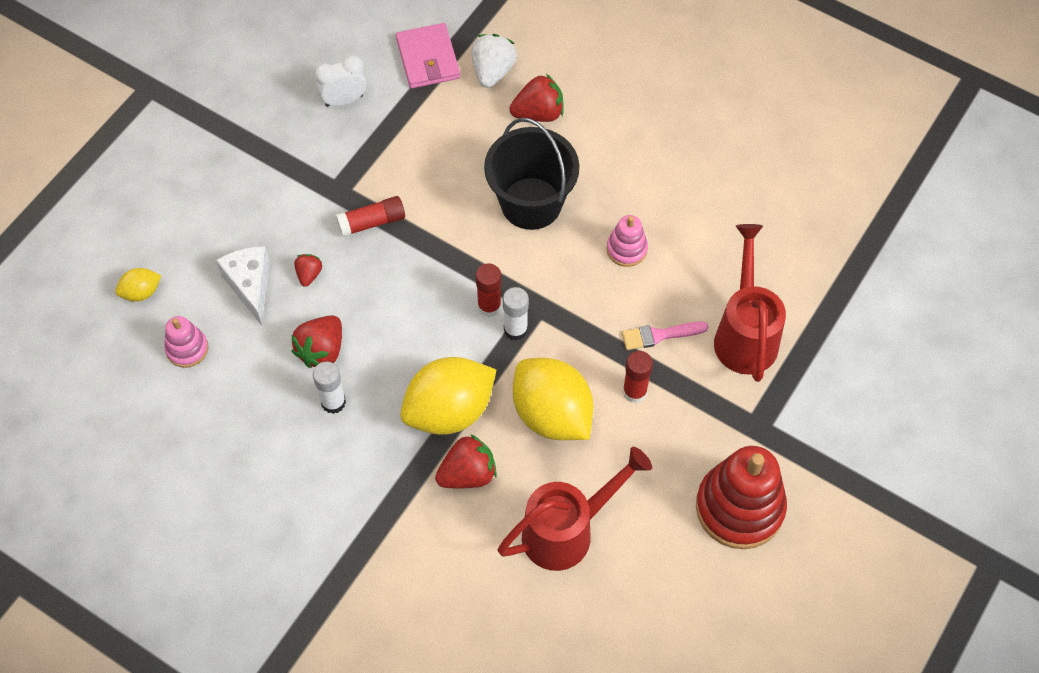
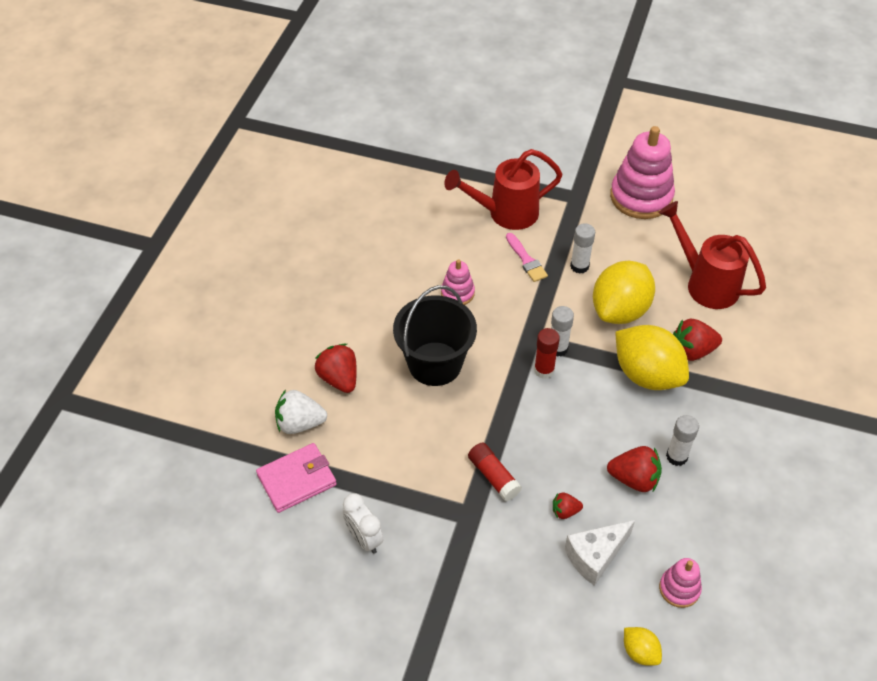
camera: 105 degrees left, 10 degrees down
red strawberry [435,434,497,489] -> red strawberry turned 60 degrees counterclockwise [673,319,722,361]
red glue stick [623,351,653,403] -> white glue stick [570,223,595,274]
red stacking toy [696,446,787,549] -> pink stacking toy [610,126,675,219]

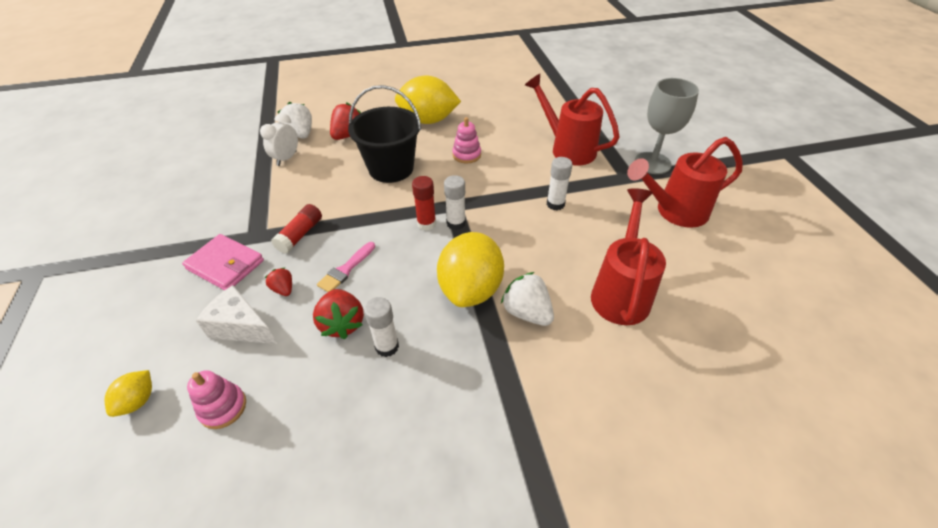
camera: 60 degrees right, 5 degrees down
pink wallet [256,443,337,513] -> pink wallet moved to [182,234,264,290]
white clock [343,494,383,554] -> white clock moved to [260,113,298,166]
pink brush [506,233,548,282] -> pink brush moved to [317,242,375,292]
yellow lemon [593,261,655,324] -> yellow lemon moved to [395,75,461,124]
pink stacking toy [610,126,675,219] -> red watering can [627,137,743,228]
red strawberry [673,319,722,361] -> white strawberry [501,272,554,326]
none -> grey goblet [635,78,699,174]

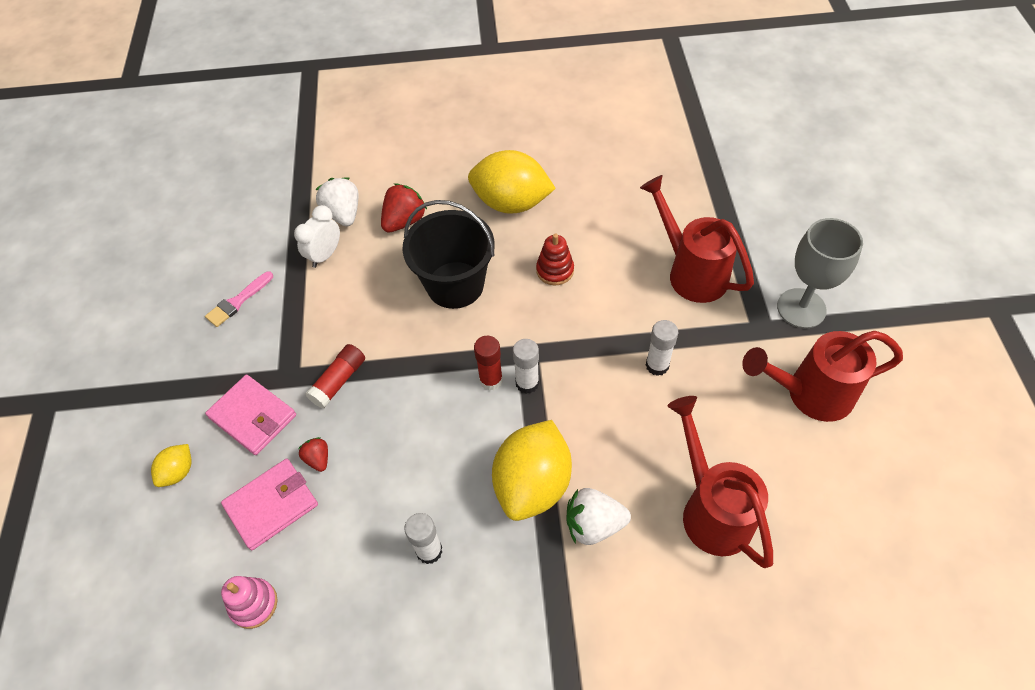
camera: 10 degrees right, 10 degrees up
yellow lemon [105,370,152,417] -> yellow lemon moved to [151,444,192,487]
white cheese [196,285,277,344] -> pink wallet [221,459,318,550]
red strawberry [313,289,364,339] -> none
pink brush [317,242,375,292] -> pink brush moved to [205,272,273,327]
pink stacking toy [452,117,481,163] -> red stacking toy [536,234,574,285]
white strawberry [501,272,554,326] -> white strawberry turned 60 degrees counterclockwise [566,488,631,545]
red watering can [591,188,666,325] -> red watering can turned 45 degrees counterclockwise [668,396,773,568]

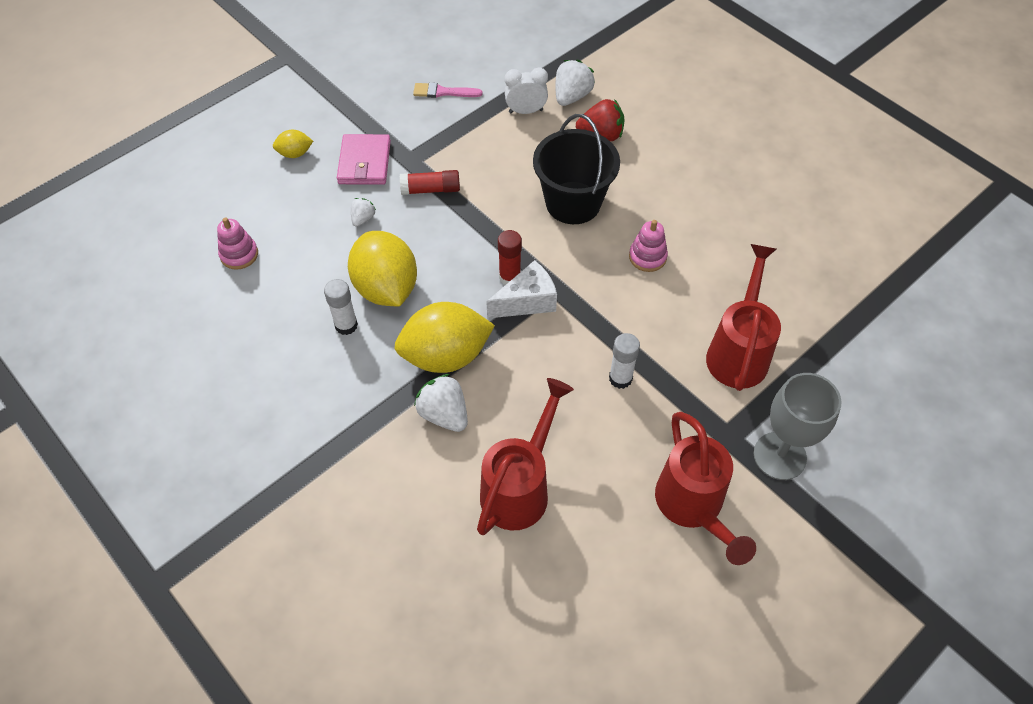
camera: 50 degrees right, 0 degrees up
pink wallet [221,459,318,550] -> none
red strawberry [298,437,328,472] -> white strawberry [351,198,376,227]
yellow lemon [468,150,556,214] -> yellow lemon moved to [348,231,417,306]
white glue stick [513,339,539,394] -> white cheese [486,260,557,318]
red stacking toy [536,234,574,285] -> pink stacking toy [629,220,668,272]
red watering can [742,331,903,422] -> red watering can turned 150 degrees counterclockwise [655,412,756,565]

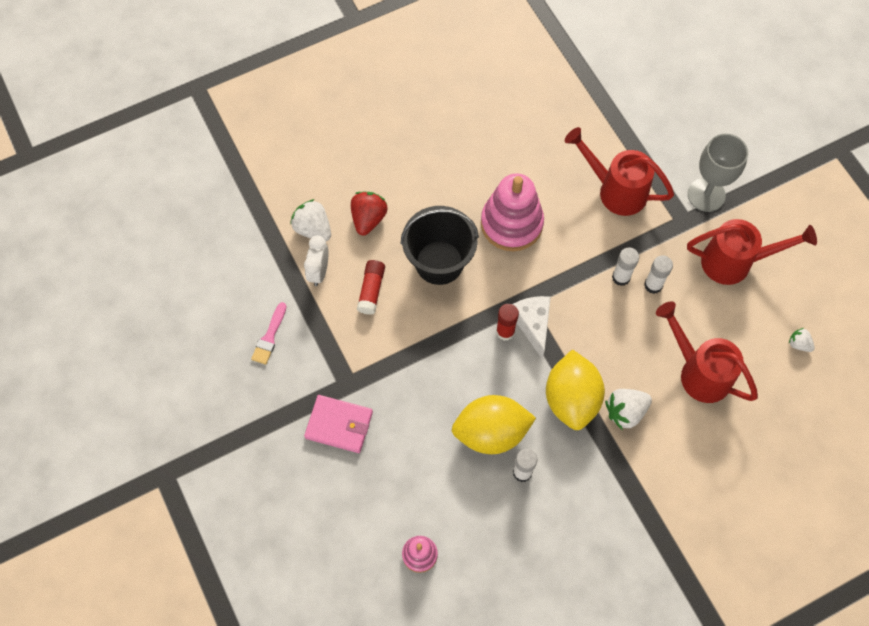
camera: 75 degrees left, 10 degrees up
yellow lemon [273,130,313,158] -> none
white strawberry [351,198,376,227] -> white strawberry moved to [789,328,815,352]
red glue stick [400,170,460,195] -> red glue stick moved to [357,260,385,315]
pink stacking toy [629,220,668,272] -> pink stacking toy [481,173,544,251], size x1.98
none -> white glue stick [644,255,673,294]

